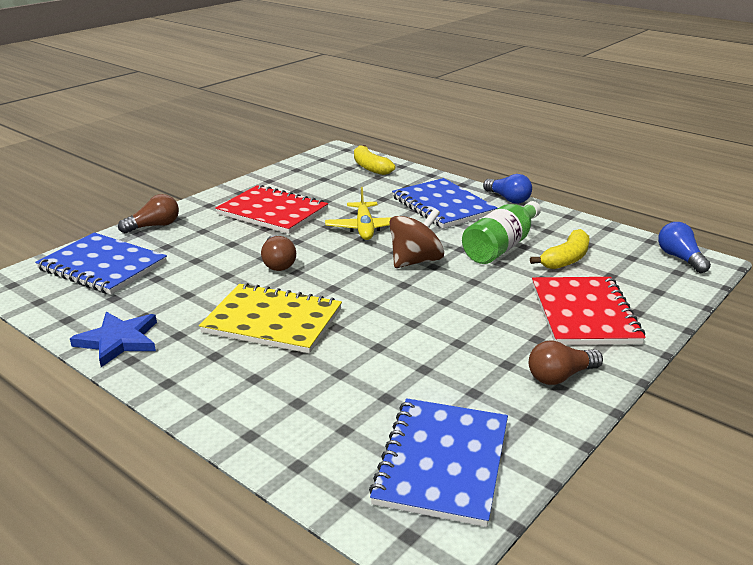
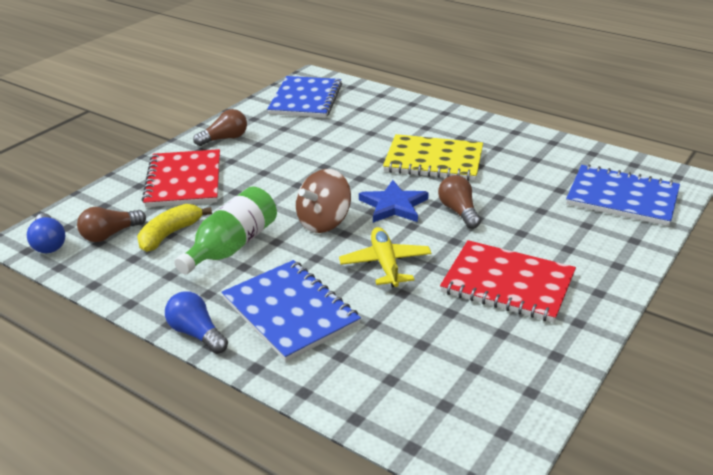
camera: 175 degrees right, 5 degrees up
blue star [70,312,157,367] -> blue star moved to [359,180,429,223]
brown light bulb [118,194,179,233] -> brown light bulb moved to [77,207,146,242]
yellow banana [354,145,395,175] -> none

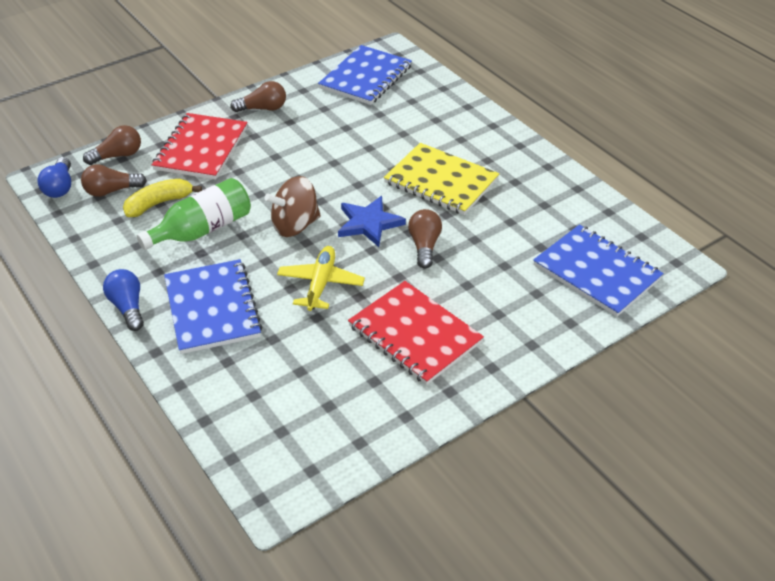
camera: 20 degrees right, 10 degrees up
none -> brown light bulb [83,125,141,165]

